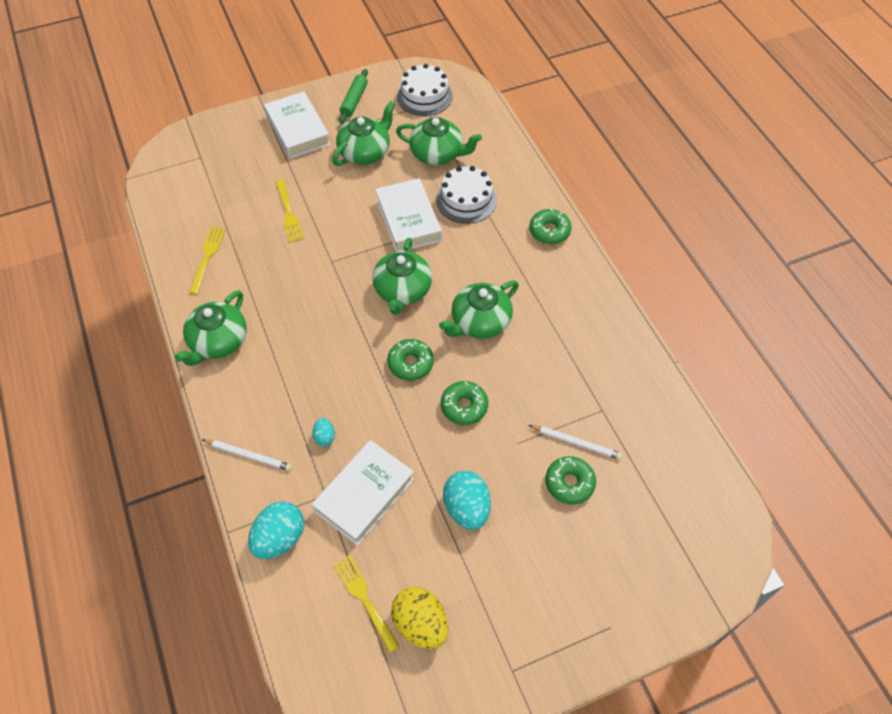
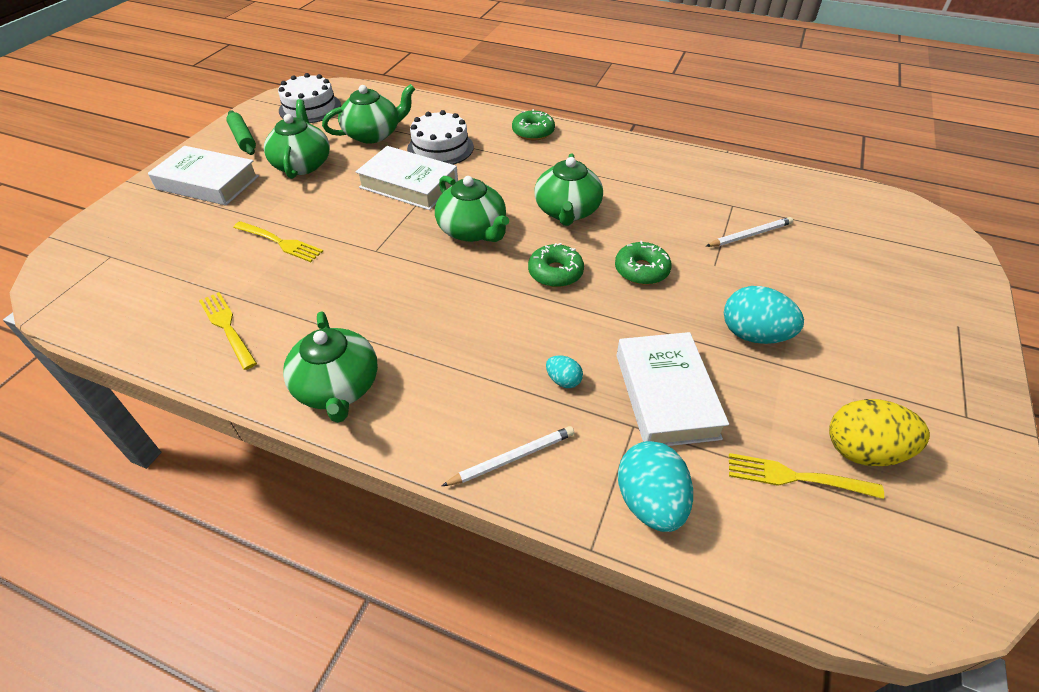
camera: 45 degrees left, 10 degrees down
green donut [545,456,596,504] -> none

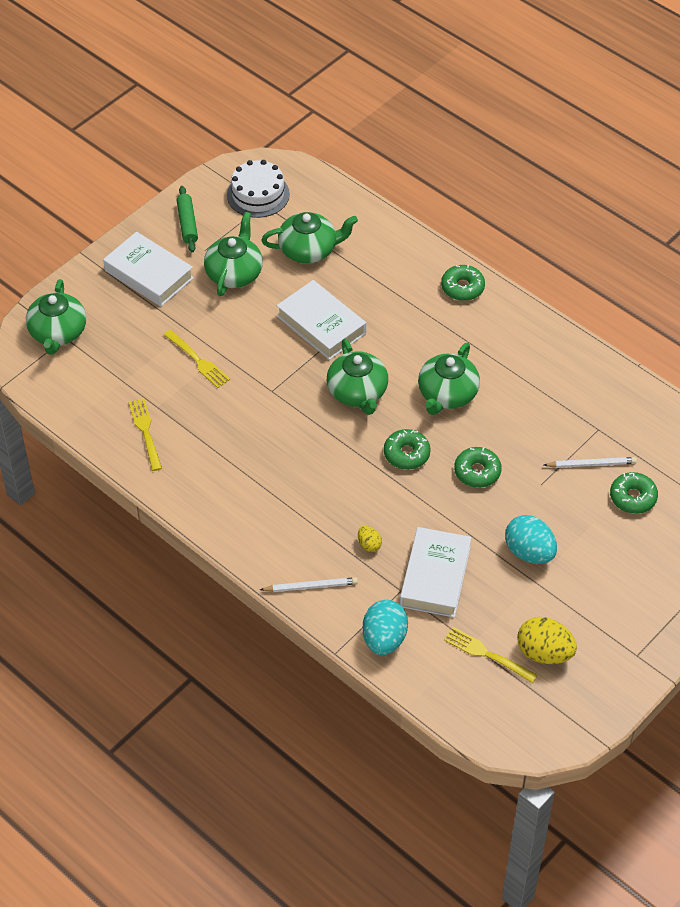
camera: 20 degrees right, 5 degrees up
green teapot [283,312,378,423] -> green teapot moved to [26,279,86,355]
white cake [407,110,474,165] -> none
turquoise egg [546,355,583,388] -> yellow egg [358,526,382,552]
none -> green donut [610,472,658,514]

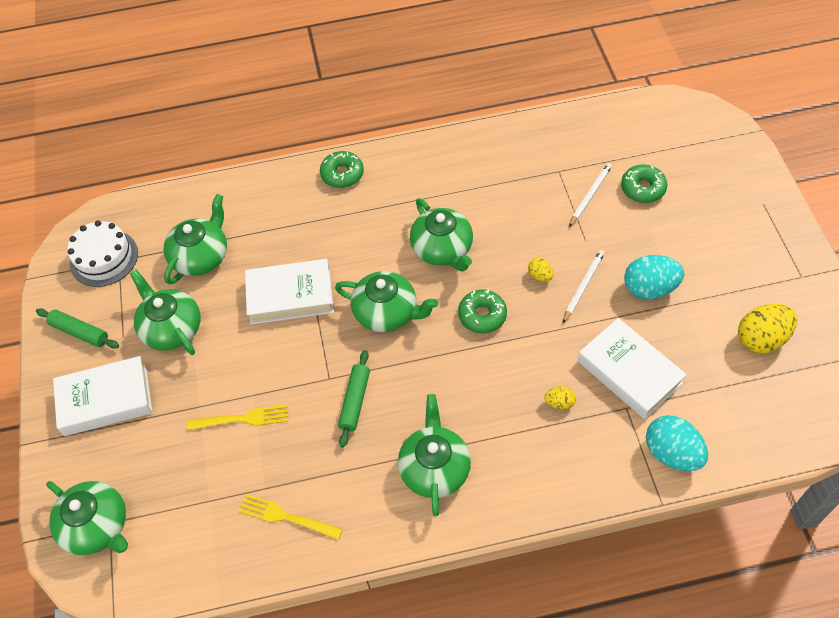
camera: 50 degrees left, 5 degrees up
white pencil [260,577,358,592] -> white pencil moved to [563,250,605,323]
yellow fork [444,627,538,683] -> none
green donut [454,447,502,488] -> yellow egg [528,258,553,282]
none -> green rolling pin [338,350,370,448]
none -> green teapot [398,394,471,516]

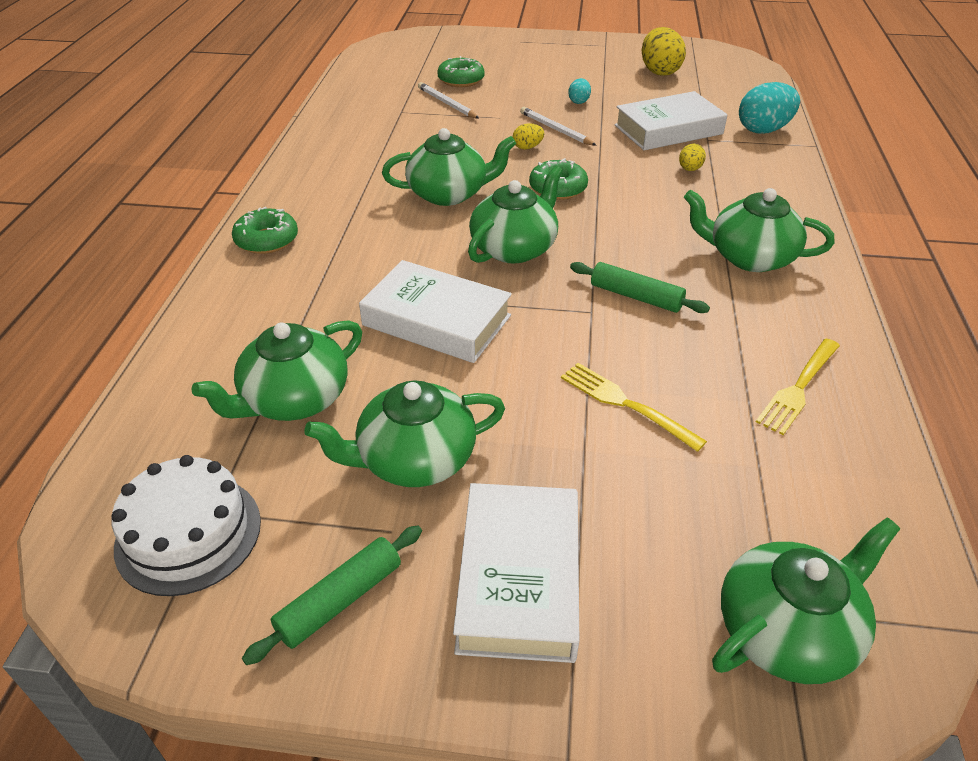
camera: 75 degrees left, 15 degrees down
green teapot [163,194,227,285] -> green teapot turned 90 degrees counterclockwise [192,320,362,421]
yellow fork [187,405,288,431] -> yellow fork turned 60 degrees counterclockwise [561,363,707,452]
white book [245,259,334,325] -> white book turned 75 degrees counterclockwise [359,260,512,363]
turquoise egg [624,255,684,299] -> turquoise egg [568,78,591,104], size x0.50

